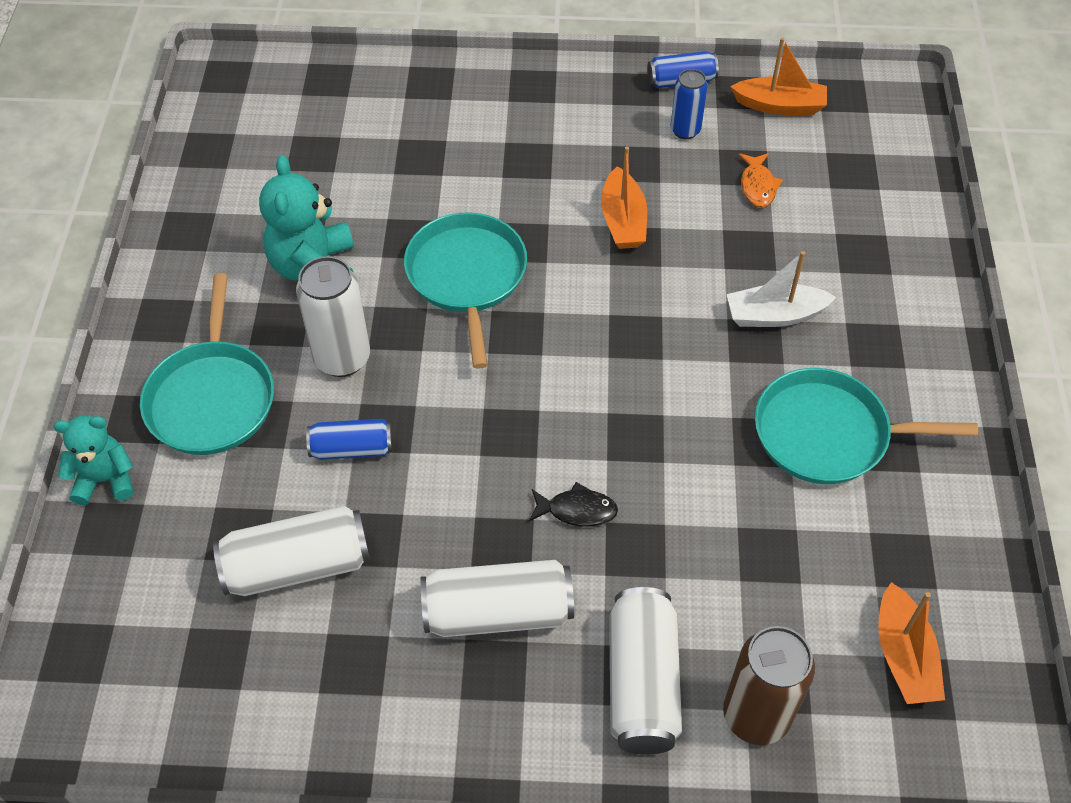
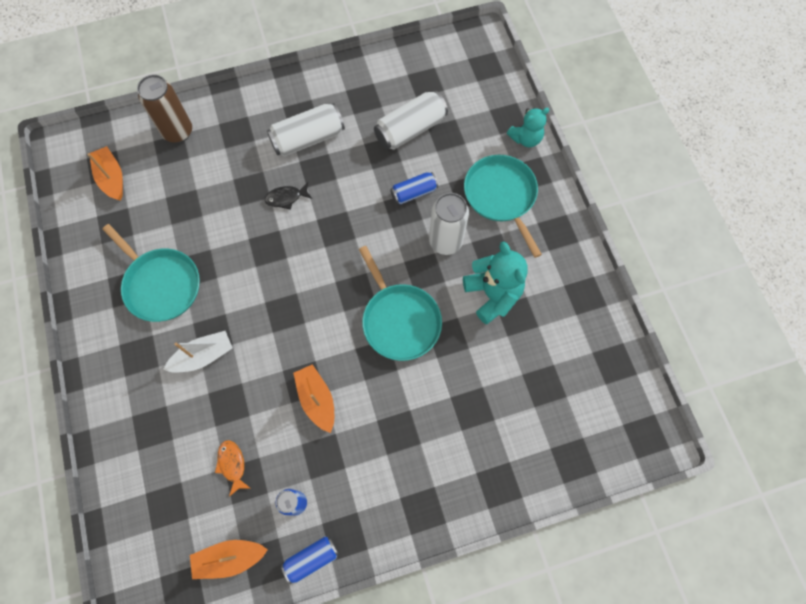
camera: 160 degrees right, 15 degrees up
white can [609,587,682,755] -> none
turquoise pan [755,368,978,484] -> turquoise pan turned 60 degrees clockwise [102,224,200,322]

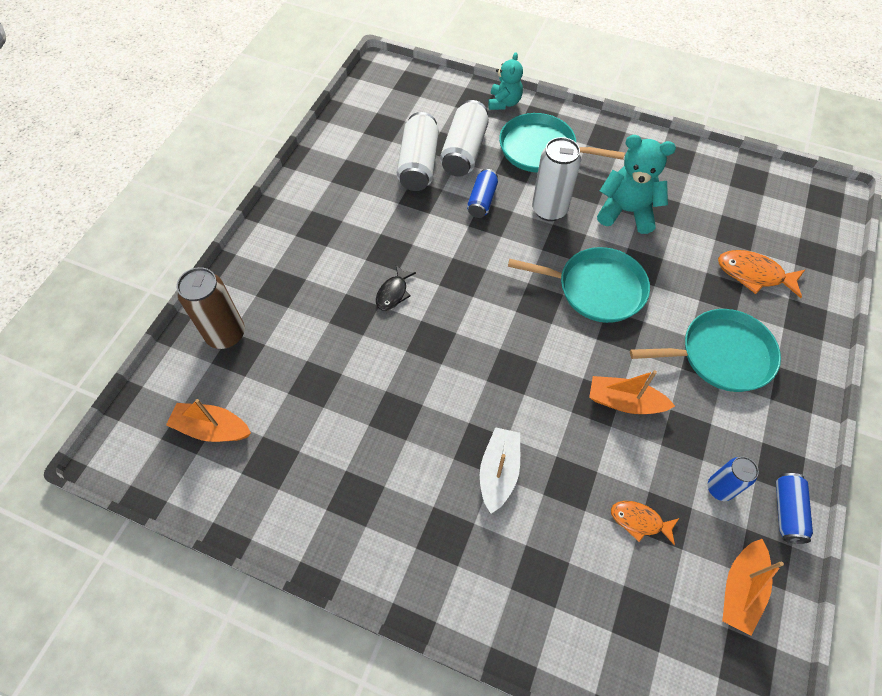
camera: 50 degrees left, 10 degrees down
turquoise pan [102,224,200,322] -> turquoise pan moved to [630,309,781,392]
white can [267,103,345,156] -> white can moved to [440,100,489,177]
none -> orange fish [718,250,805,298]

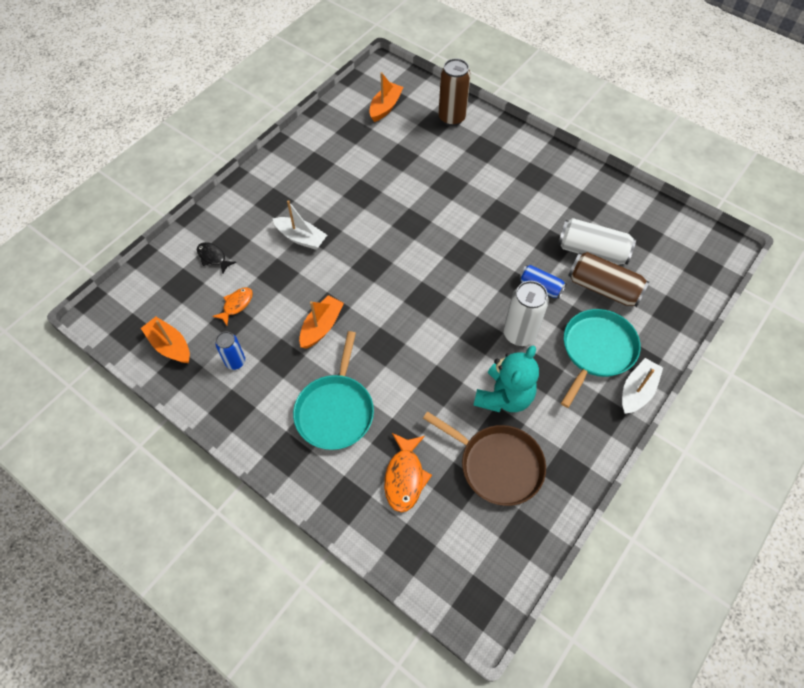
camera: 105 degrees right, 0 degrees up
black fish [376,265,416,311] -> black fish moved to [197,242,236,274]
white can [440,100,489,177] -> brown can [568,252,649,307]
turquoise teddy bear [488,52,523,110] -> none
turquoise pan [508,247,650,323] -> none
orange fish [718,250,805,298] -> orange fish turned 150 degrees clockwise [384,433,432,513]
blue can [776,473,813,544] -> none
none -> brown pan [423,411,546,506]
none -> white boat [622,358,663,414]

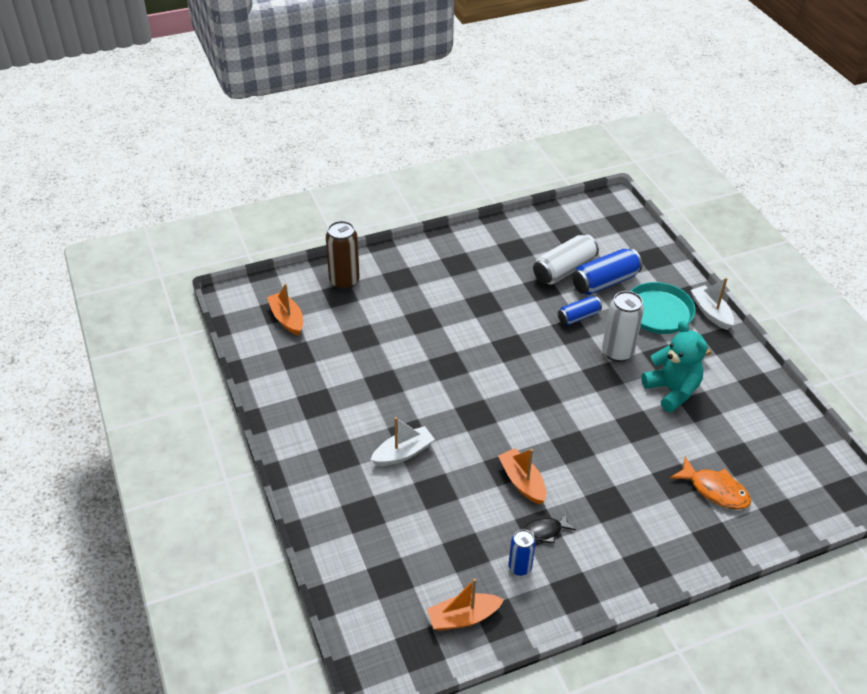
camera: 60 degrees left, 15 degrees down
black fish [197,242,236,274] -> black fish moved to [523,512,576,543]
orange fish [212,287,253,325] -> none
turquoise pan [293,331,374,450] -> none
brown pan [423,411,546,506] -> none
brown can [568,252,649,307] -> blue can [572,248,642,295]

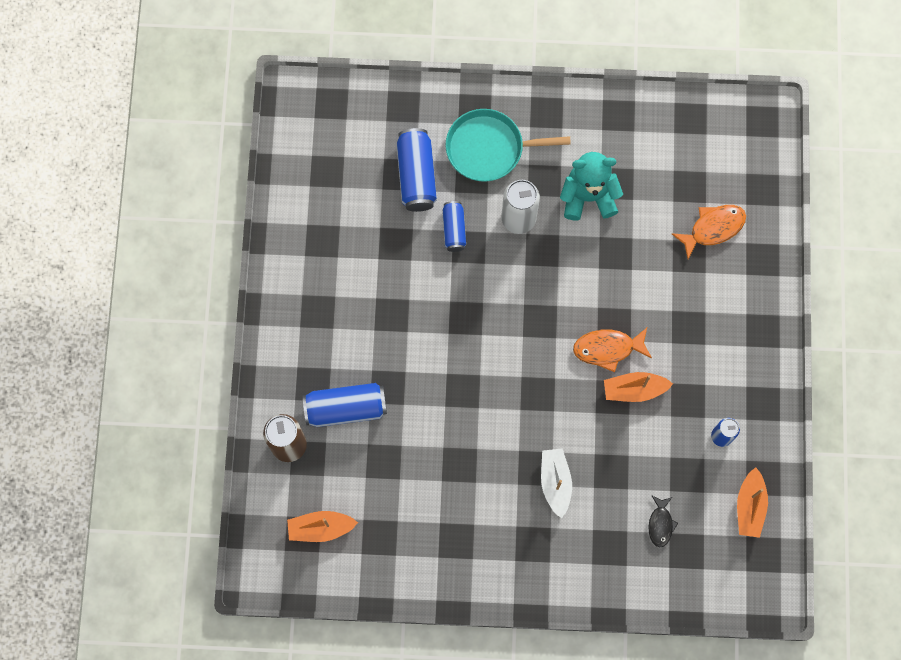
camera: 65 degrees left, 30 degrees up
black fish [523,512,576,543] -> black fish moved to [649,495,678,547]
white can [533,234,599,285] -> none
white boat [691,278,734,330] -> none
none -> blue can [303,383,387,427]
none -> orange fish [573,328,652,372]

